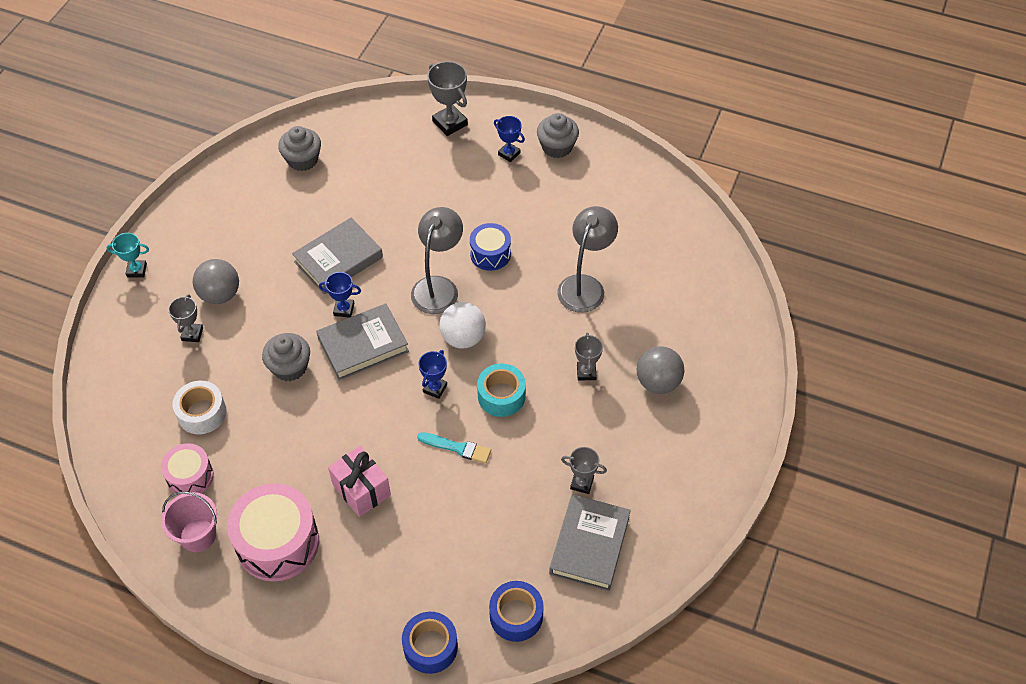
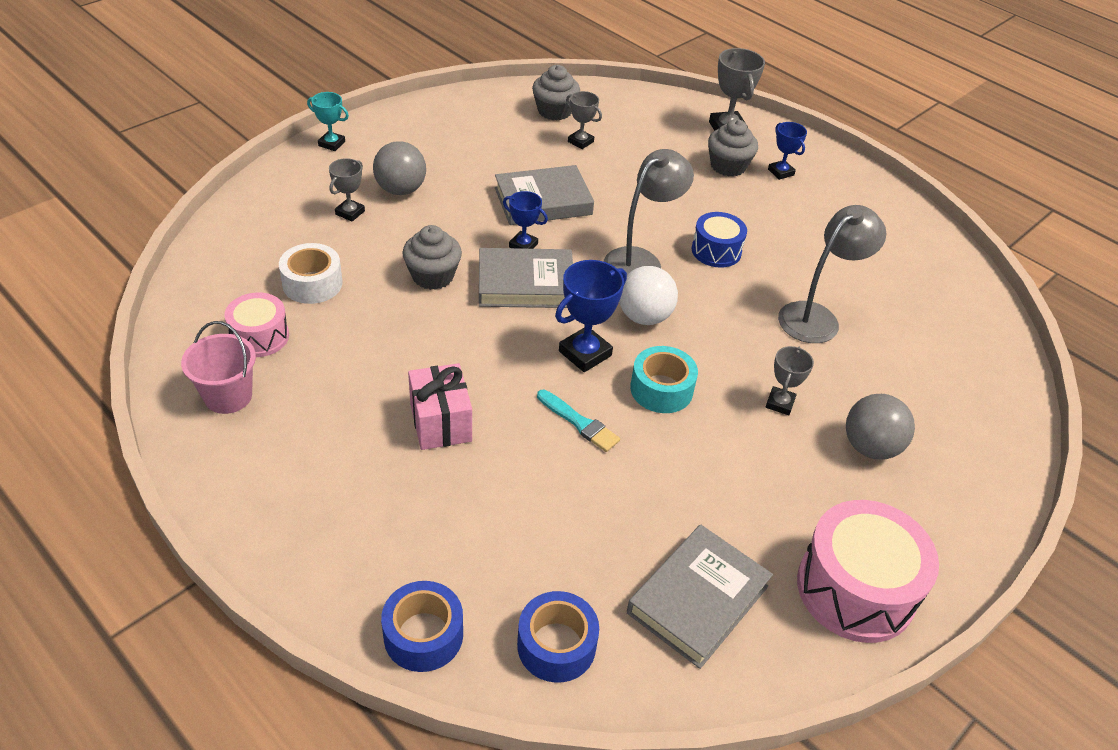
camera: 20 degrees right, 10 degrees down
pink drum [227,483,319,581] -> pink drum moved to [797,500,939,643]
blue trophy [418,350,447,399] -> blue trophy [555,260,627,372], size x1.61
grey cupcake [537,113,579,158] -> grey cupcake moved to [708,119,758,177]
grey trophy [561,447,607,494] -> grey trophy moved to [566,91,602,149]

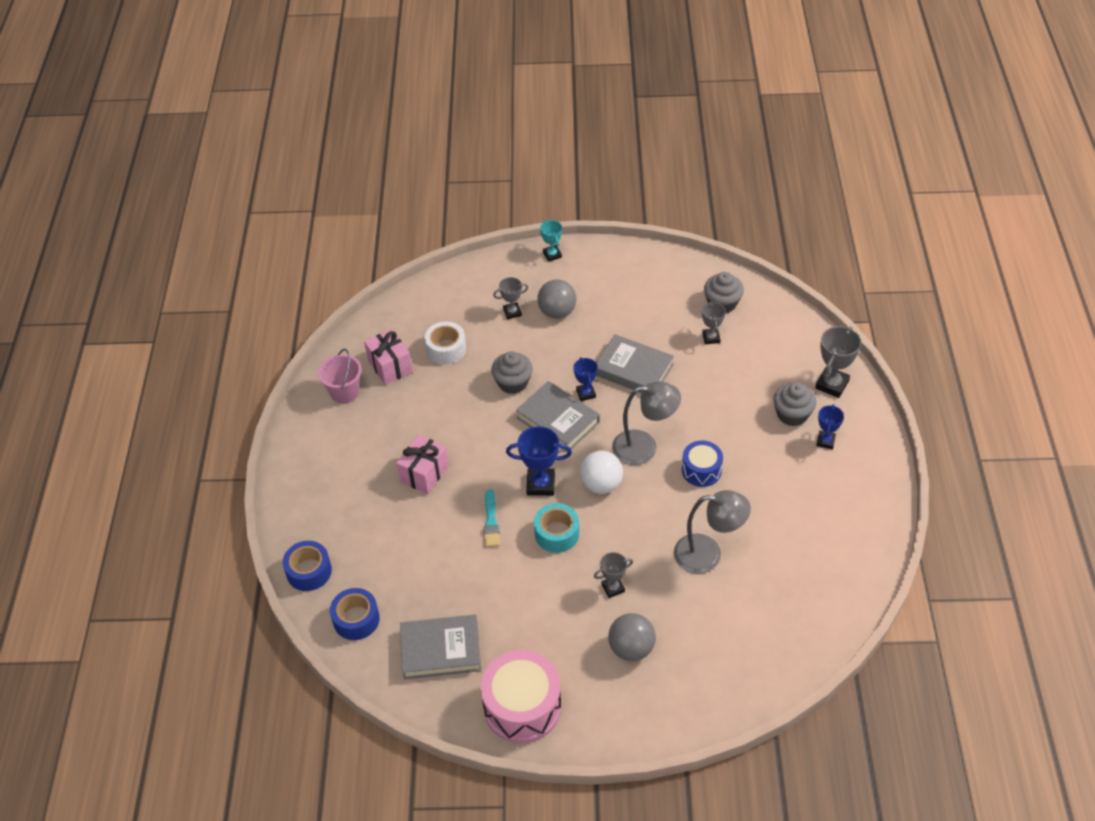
camera: 50 degrees right, 5 degrees up
pink drum [224,292,289,357] -> pink gift [364,329,413,385]

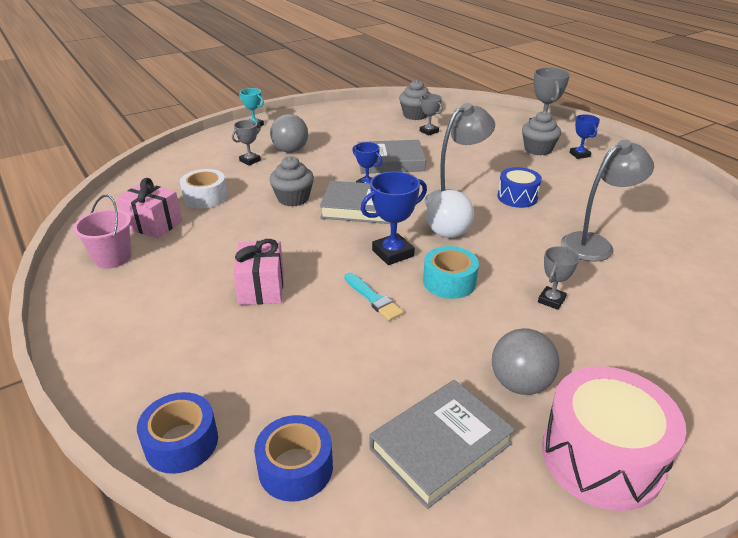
camera: 35 degrees left, 15 degrees down
grey ball [608,613,656,661] -> grey ball moved to [492,328,559,395]

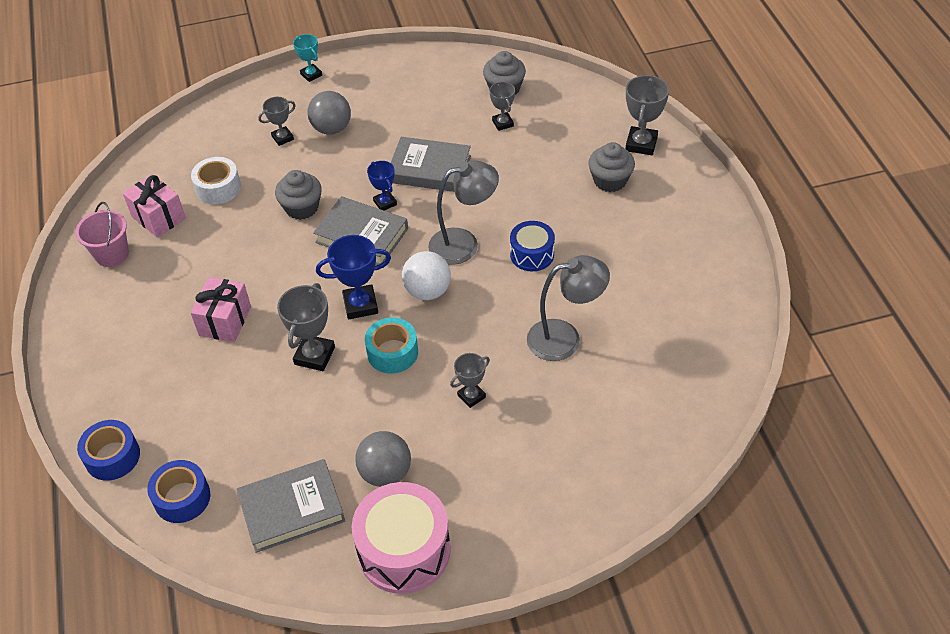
camera: 20 degrees right, 15 degrees up
turquoise brush [344,273,404,321] -> grey trophy [277,283,335,371]
blue trophy [570,114,600,159] -> none

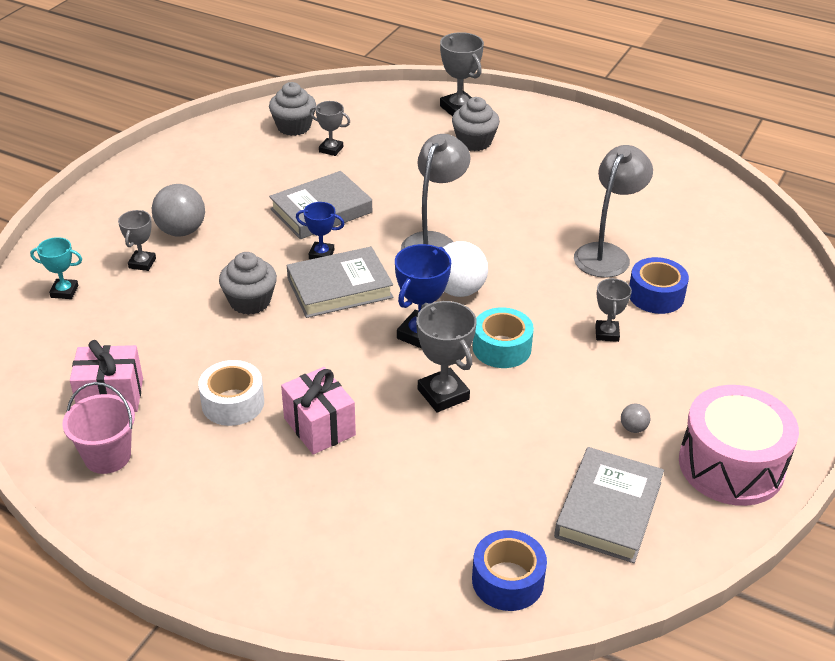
camera: 50 degrees left, 10 degrees down
blue tape [77,420,140,480] -> blue tape moved to [629,257,689,314]
white tape [191,157,241,204] -> white tape moved to [198,360,264,426]
turquoise trophy [293,34,322,82] -> turquoise trophy moved to [30,237,82,299]
grey ball [355,431,411,487] -> grey ball [621,403,650,433], size x0.47
blue drum [510,221,555,271] -> none

